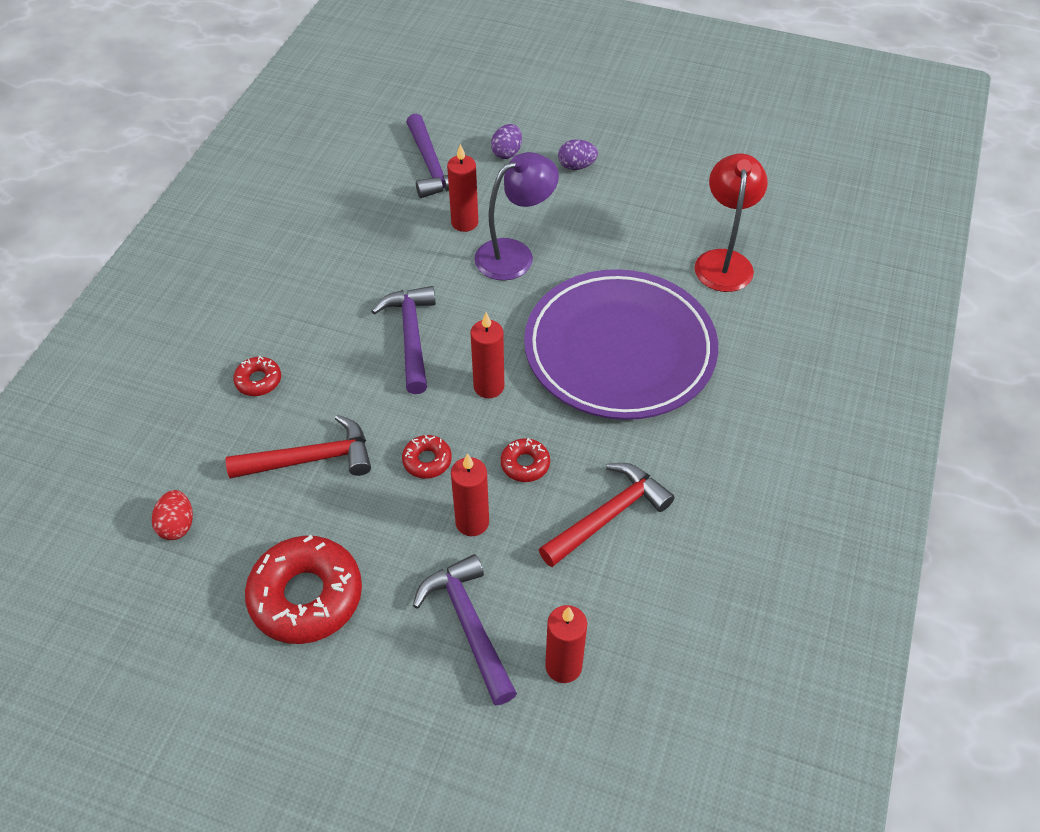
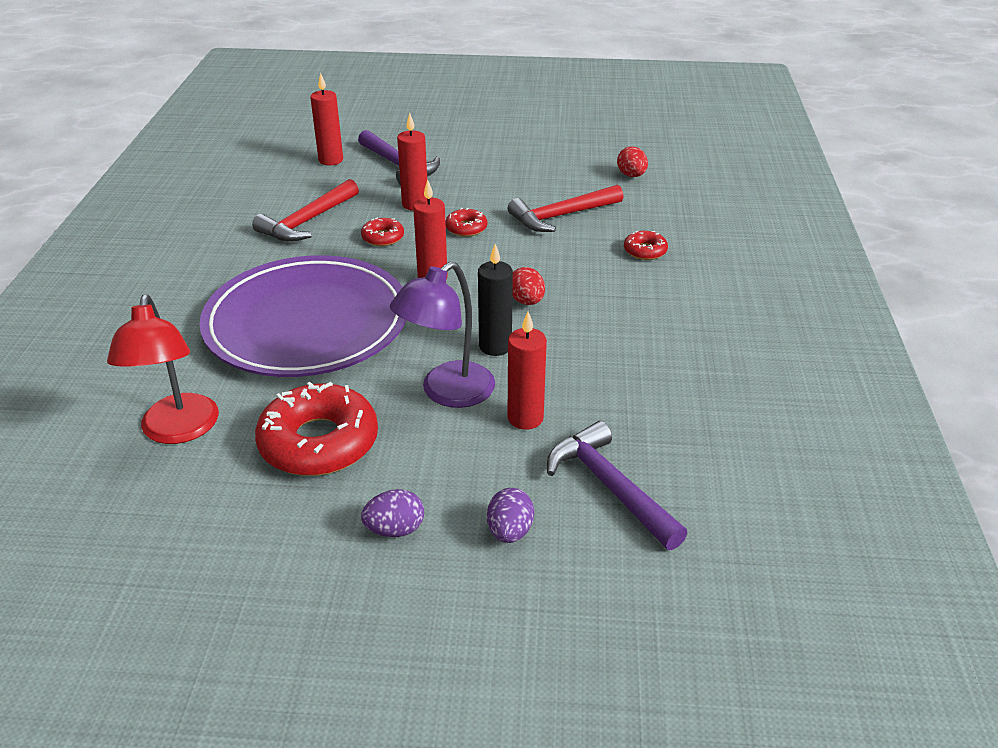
camera: 165 degrees right, 15 degrees down
red donut [245,535,362,644] -> red donut moved to [255,382,378,476]
purple hammer [371,286,436,394] -> red egg [512,267,545,305]
none -> black candle [478,244,513,356]

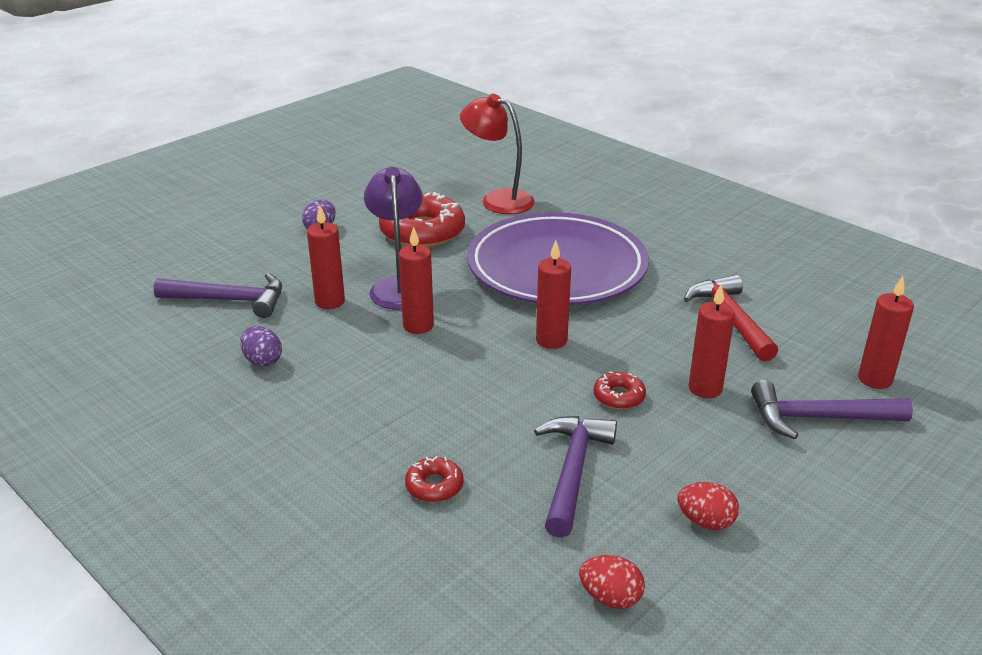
camera: 130 degrees right, 5 degrees down
red donut [361,217,404,246] -> none
black candle [478,244,513,356] -> red candle [399,227,434,334]
purple egg [487,488,534,543] -> purple egg moved to [240,326,282,367]
red hammer [508,185,623,232] -> purple hammer [534,416,617,538]
red egg [512,267,545,305] -> red egg moved to [677,482,739,530]

